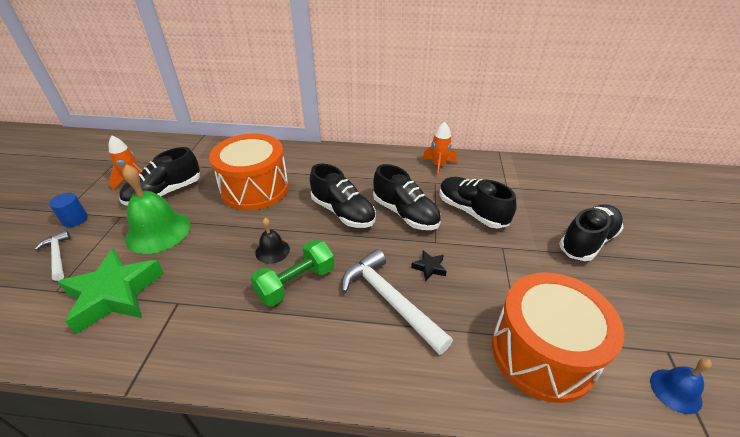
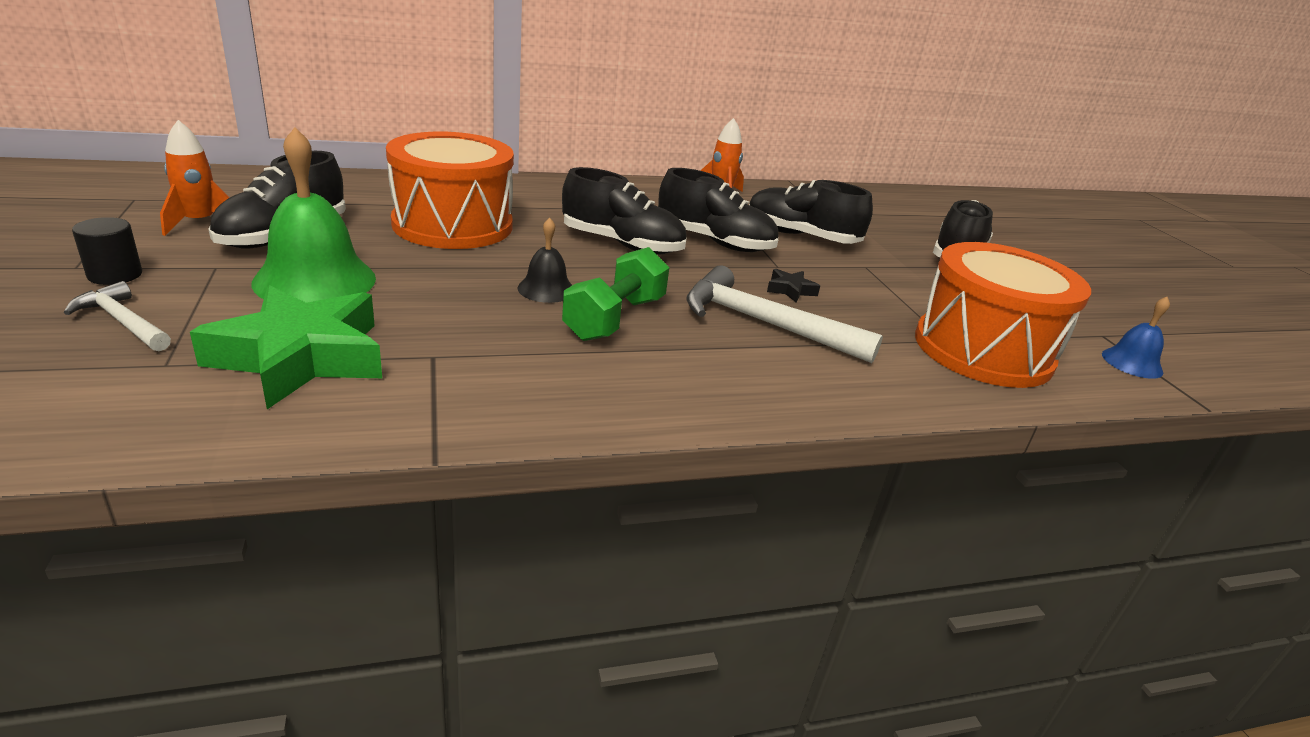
camera: 25 degrees left, 10 degrees down
blue cylinder [49,193,88,227] -> black cylinder [72,217,142,285]

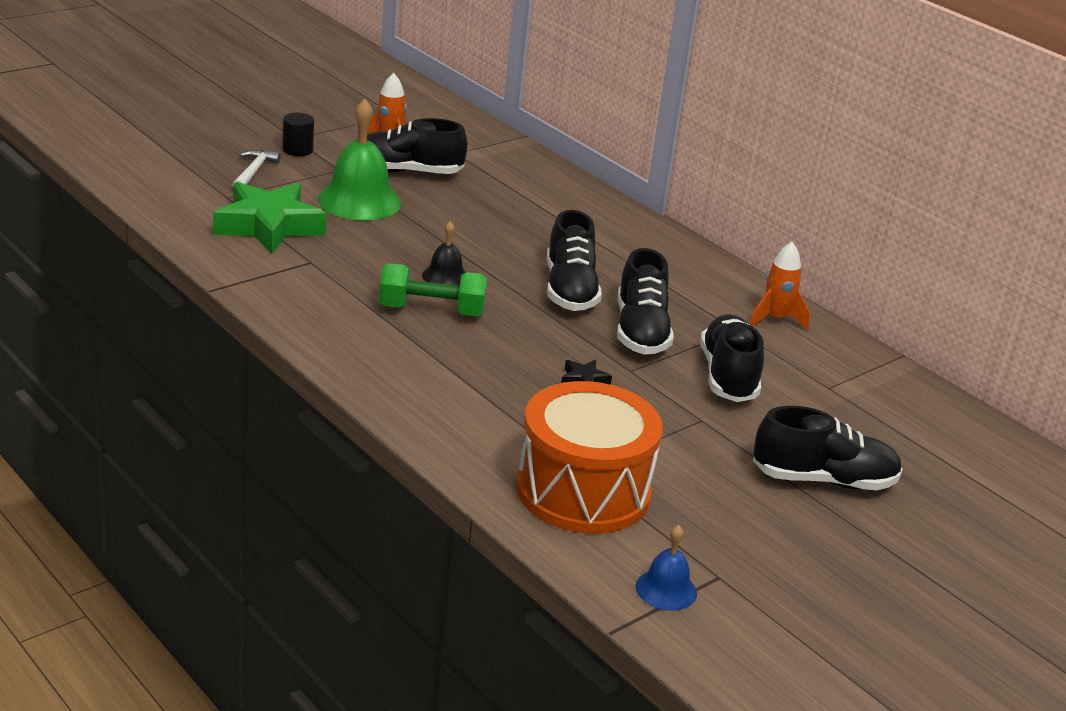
camera: 65 degrees right, 0 degrees up
orange drum [386,132,514,249] -> none
white hammer [686,265,883,363] -> none

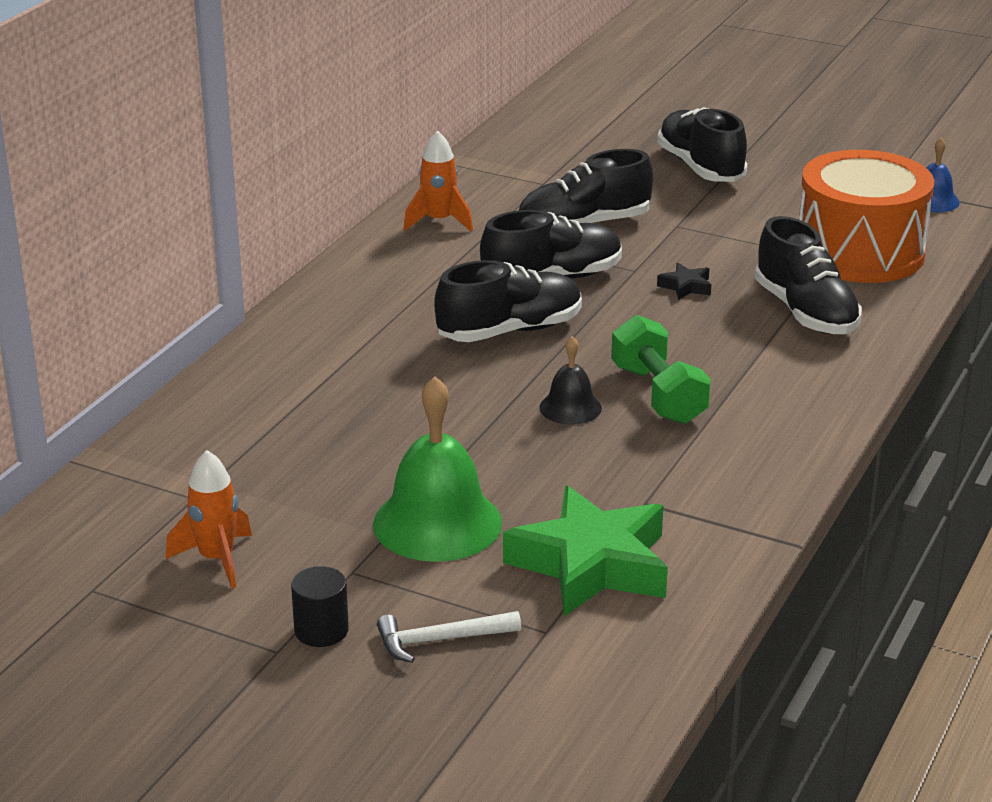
camera: 110 degrees left, 0 degrees up
black shoe [358,118,468,174] -> black shoe moved to [755,216,862,334]

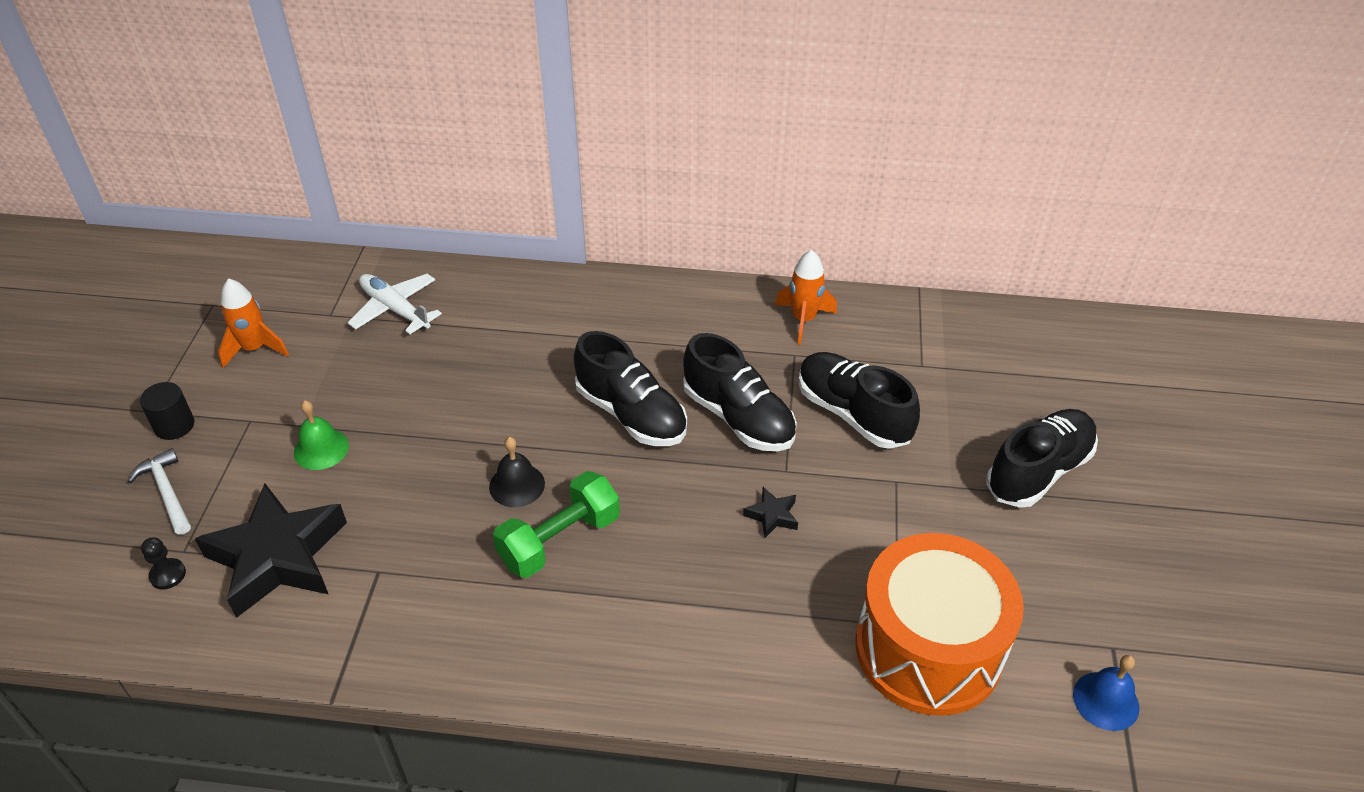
camera: 70 degrees right, 15 degrees up
green bell [373,376,502,562] -> green bell [294,400,349,470], size x0.53
green star [503,486,668,616] -> black star [195,484,347,618]
black shoe [755,216,862,334] -> none
none -> black pawn [141,537,186,589]
none -> white plane [348,274,442,334]

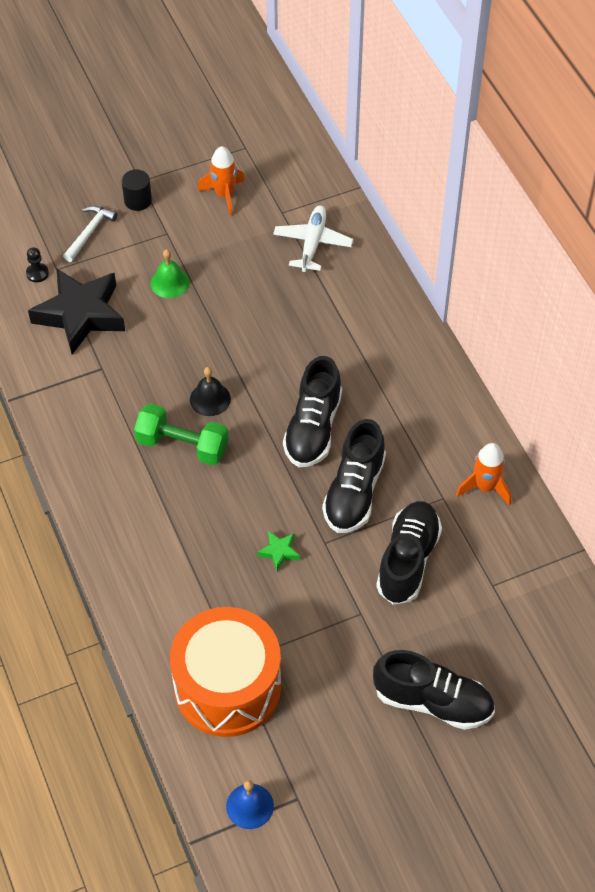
camera: 60 degrees right, 10 degrees up
black star [743,487,798,538] -> green star [257,531,300,571]

